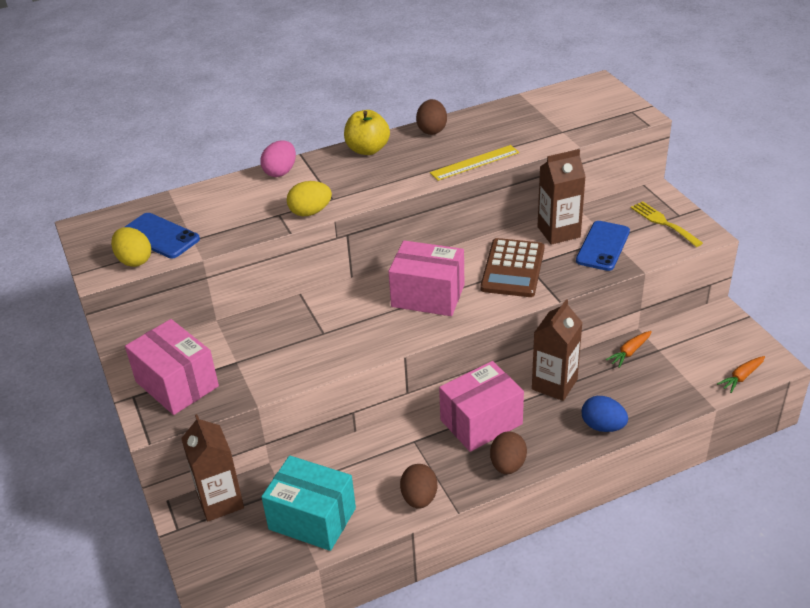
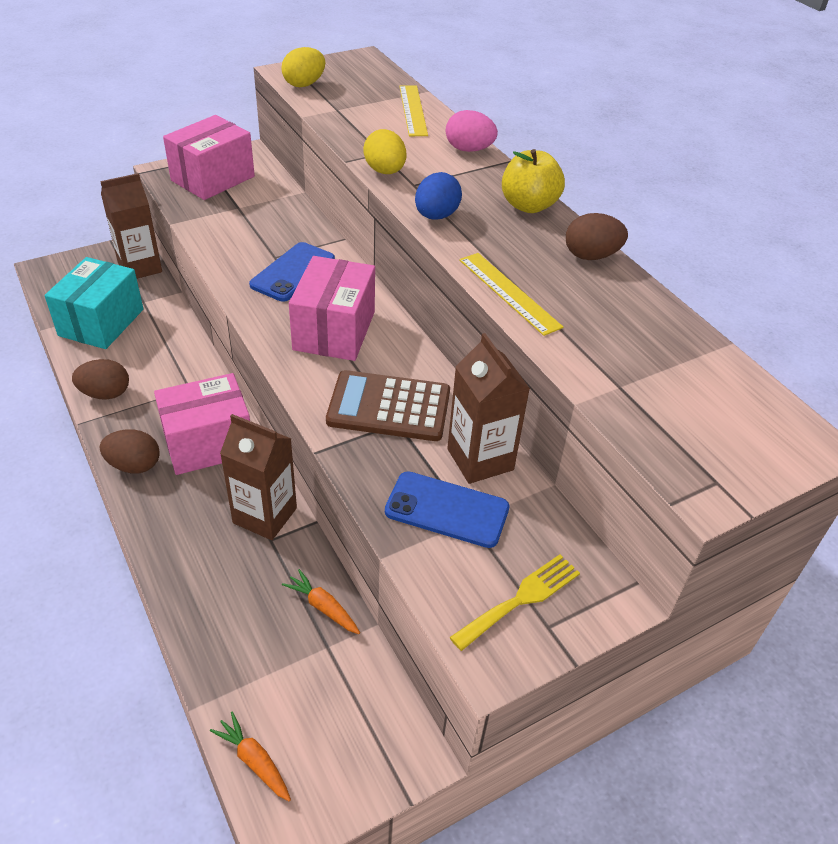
camera: 80 degrees right, 5 degrees up
blue phone [125,213,200,258] -> blue phone moved to [249,242,335,302]
pink box [439,361,524,452] -> pink box turned 75 degrees counterclockwise [154,373,250,475]
blue egg [582,396,628,432] -> blue egg moved to [415,172,462,220]
none -> yellow ruler [399,86,428,136]

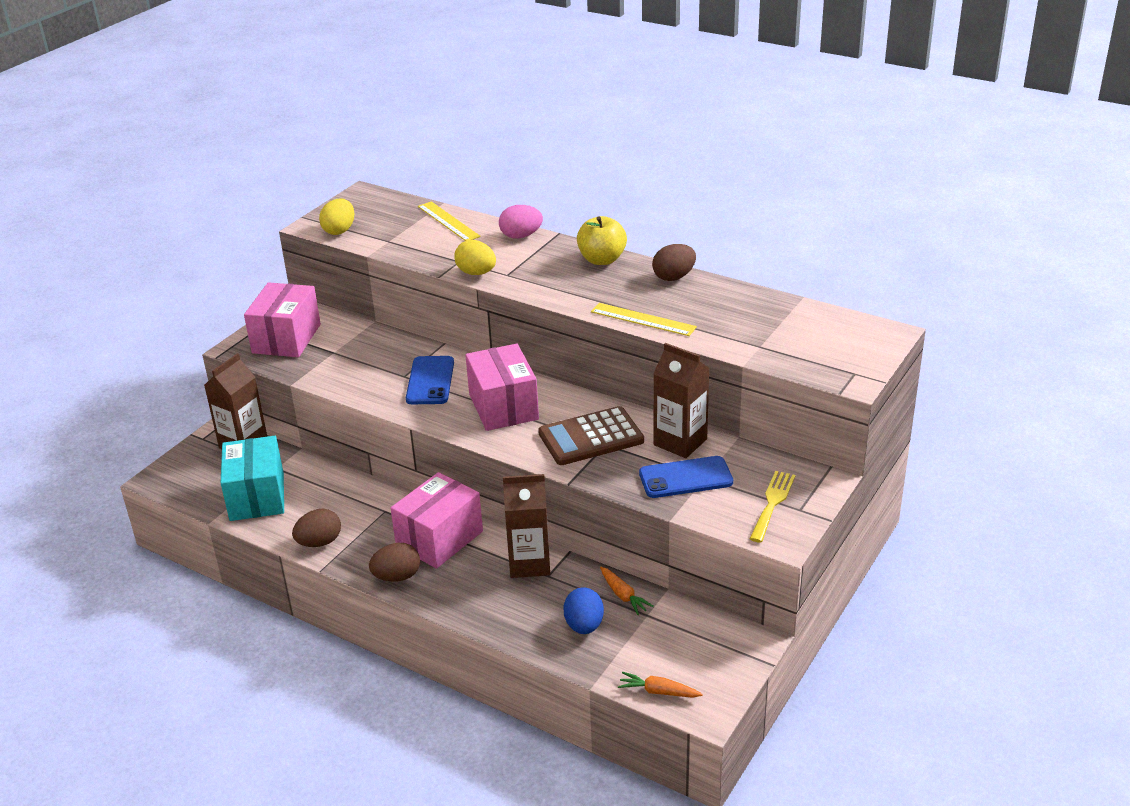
camera: 25 degrees left, 10 degrees down
orange carrot [282,569,360,634] -> orange carrot turned 135 degrees counterclockwise [600,567,654,615]
blue egg [415,172,462,220] -> blue egg moved to [563,587,604,634]

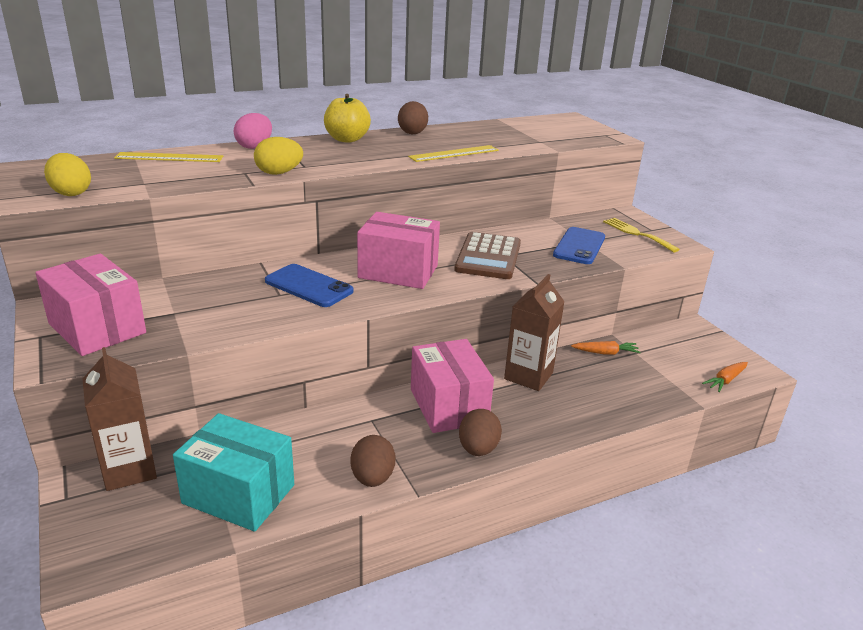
camera: 60 degrees left, 5 degrees down
blue egg [563,587,604,634] -> none
brown carton [653,343,709,458] -> none

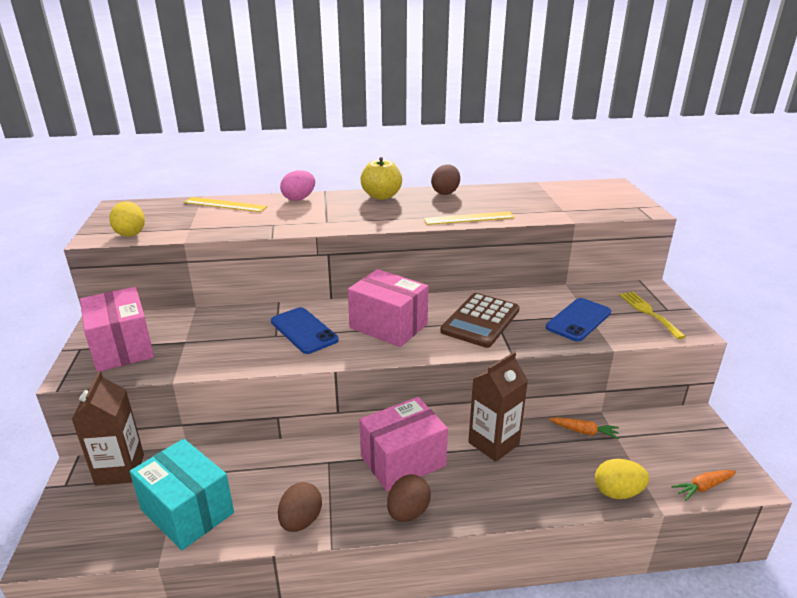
camera: 20 degrees right, 0 degrees up
yellow egg [254,137,303,175] -> yellow egg moved to [595,459,649,499]
pink box [411,339,494,433] -> pink box turned 60 degrees clockwise [359,397,448,492]

